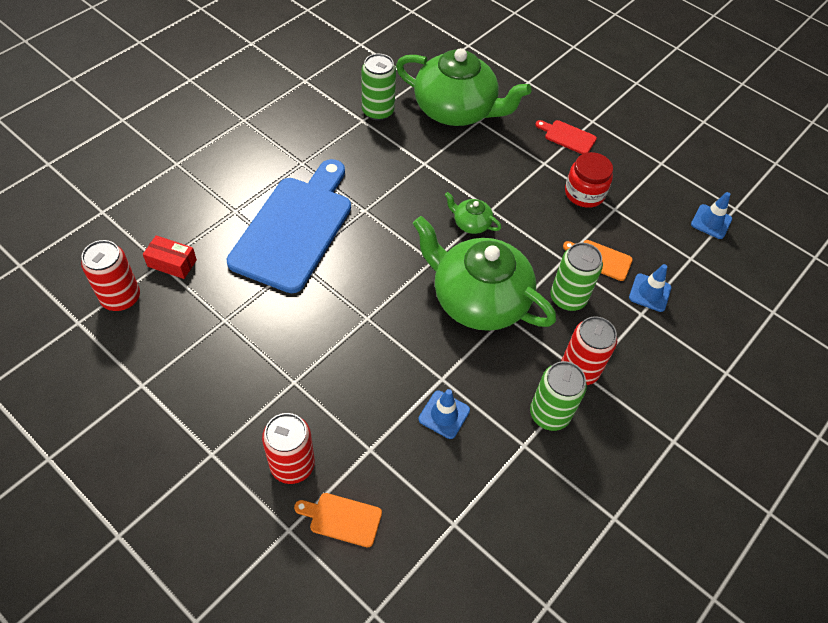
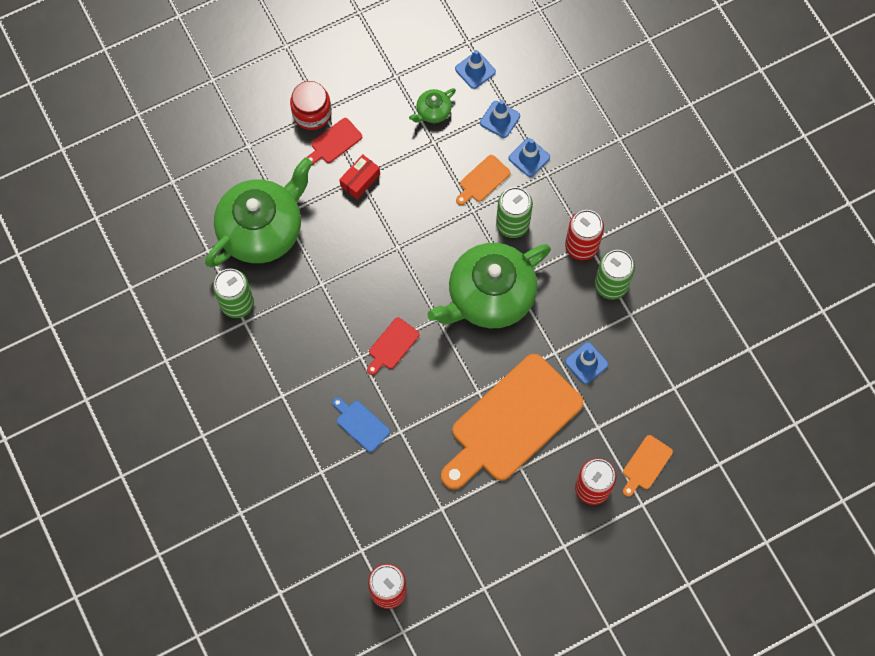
camera: 65 degrees left, 15 degrees up
red box [143,235,197,279] -> red box moved to [339,154,380,199]
blue cutting board [227,159,351,293] -> blue cutting board [332,397,390,452], size x0.41
green teapot [445,192,502,234] -> green teapot moved to [409,88,456,123]
red jar [565,152,613,208] -> red jar moved to [290,81,332,130]
none -> red cutting board [367,317,419,375]
none -> orange cutting board [441,354,583,490]
none -> blue traffic cone [480,100,520,138]

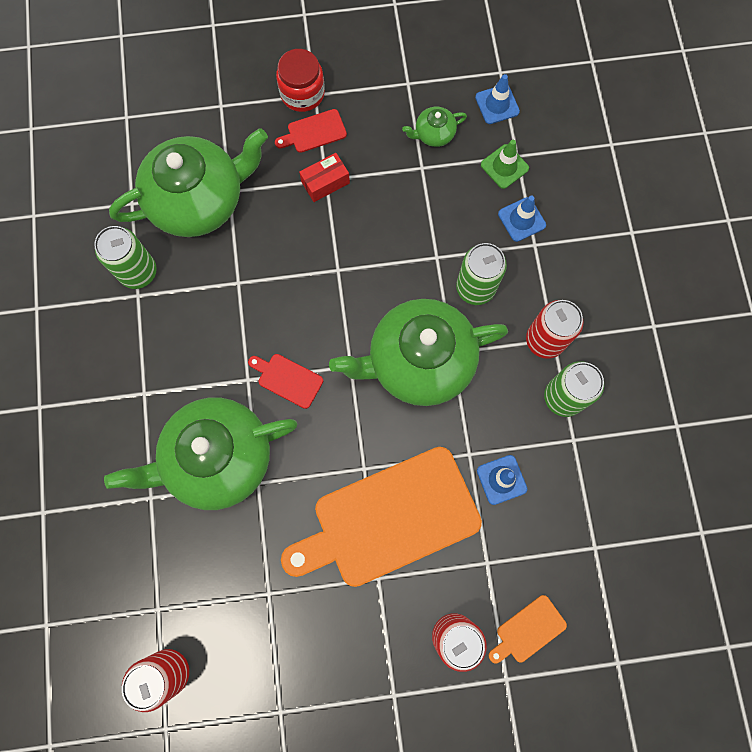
camera: 20 degrees right, 5 degrees up
blue cutting board [332,397,390,452] -> green teapot [104,397,297,510]
red cutting board [367,317,419,375] -> red cutting board turned 60 degrees clockwise [248,354,323,409]
orange cutting board [456,155,510,205] -> none
blue traffic cone [480,100,520,138] -> green traffic cone [481,140,529,189]

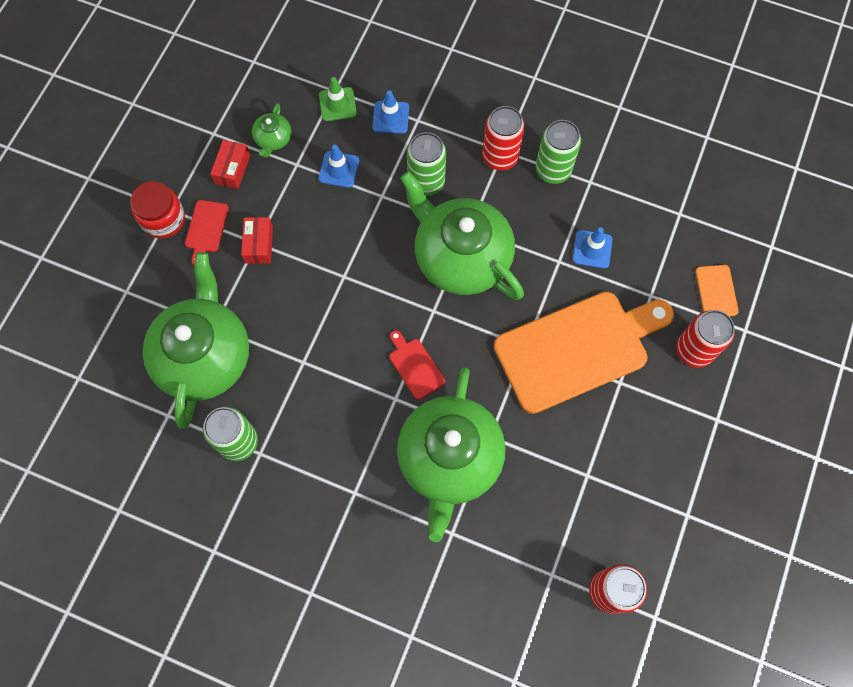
camera: 60 degrees left, 5 degrees down
red cutting board [248,354,323,409] -> red cutting board turned 90 degrees clockwise [389,330,445,399]
orange cutting board [281,447,482,587] -> orange cutting board turned 120 degrees counterclockwise [494,292,674,414]
green teapot [329,299,508,406] -> green teapot turned 120 degrees clockwise [400,171,524,300]
blue traffic cone [475,74,520,124] -> blue traffic cone moved to [318,145,359,188]
none -> red box [210,140,250,189]

